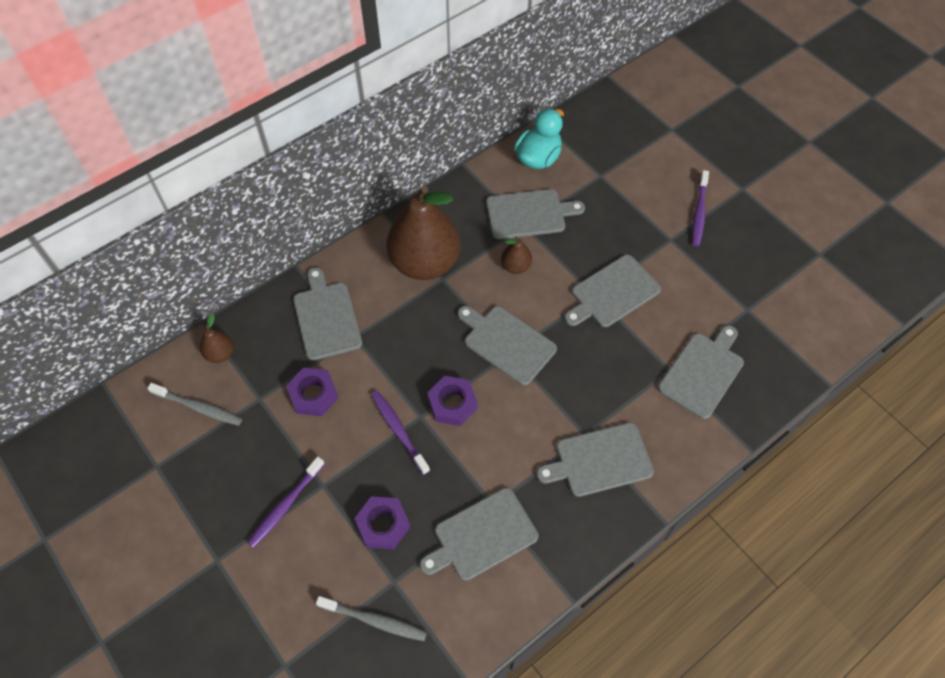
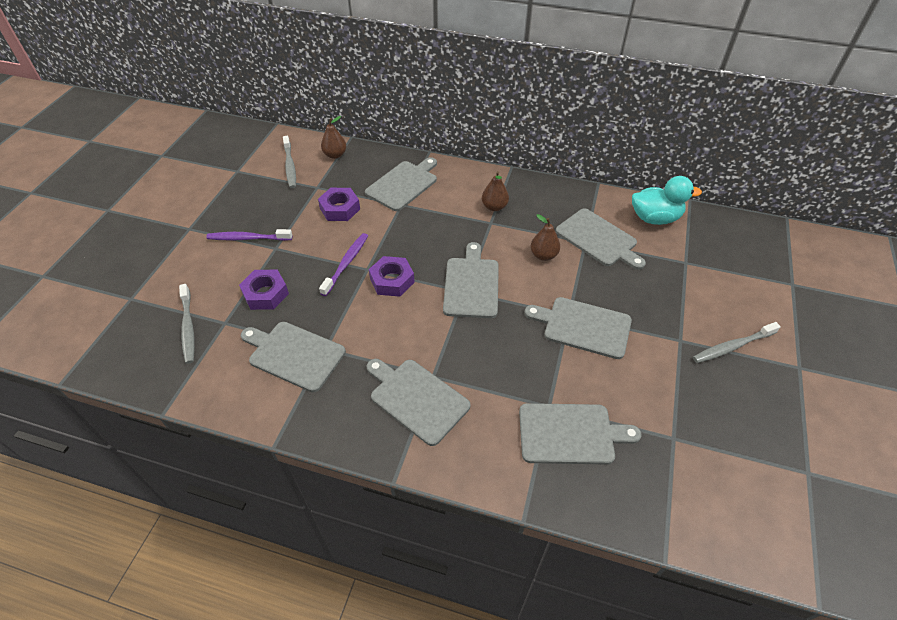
camera: 55 degrees right, 10 degrees down
brown pear [387,186,461,280] -> brown pear [482,171,509,211], size x0.43
purple toothbrush [692,170,709,246] -> grey toothbrush [693,322,781,363]

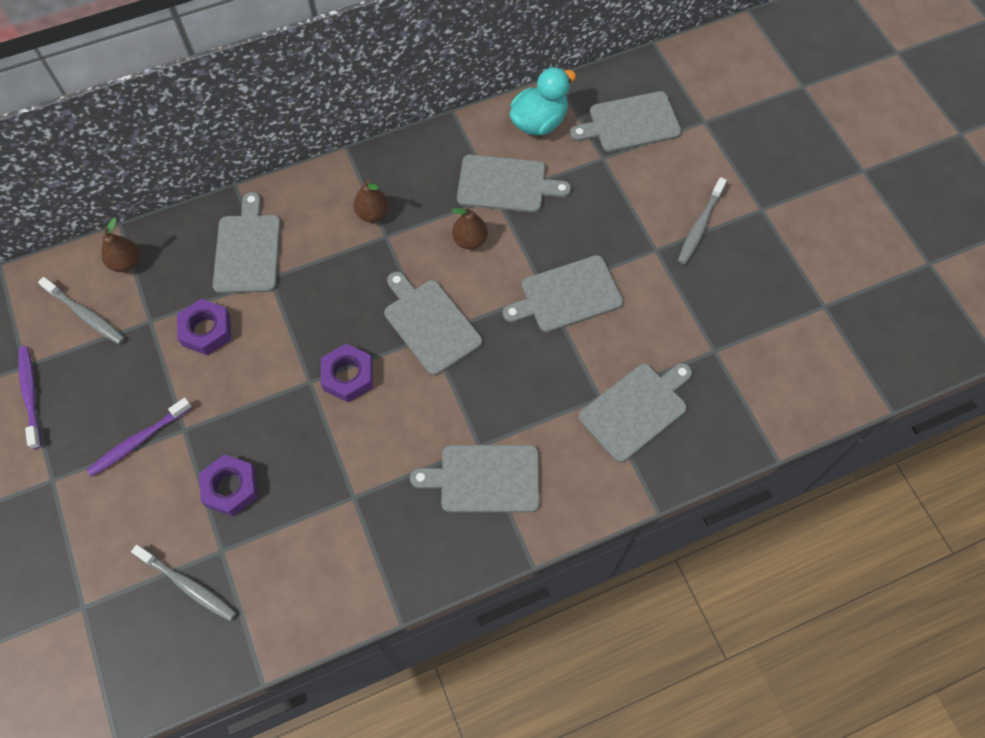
camera: 40 degrees left, 15 degrees up
grey cutting board [241,322,346,392] -> grey cutting board moved to [570,91,682,152]
purple toothbrush [319,233,368,296] -> purple toothbrush moved to [18,346,41,449]

